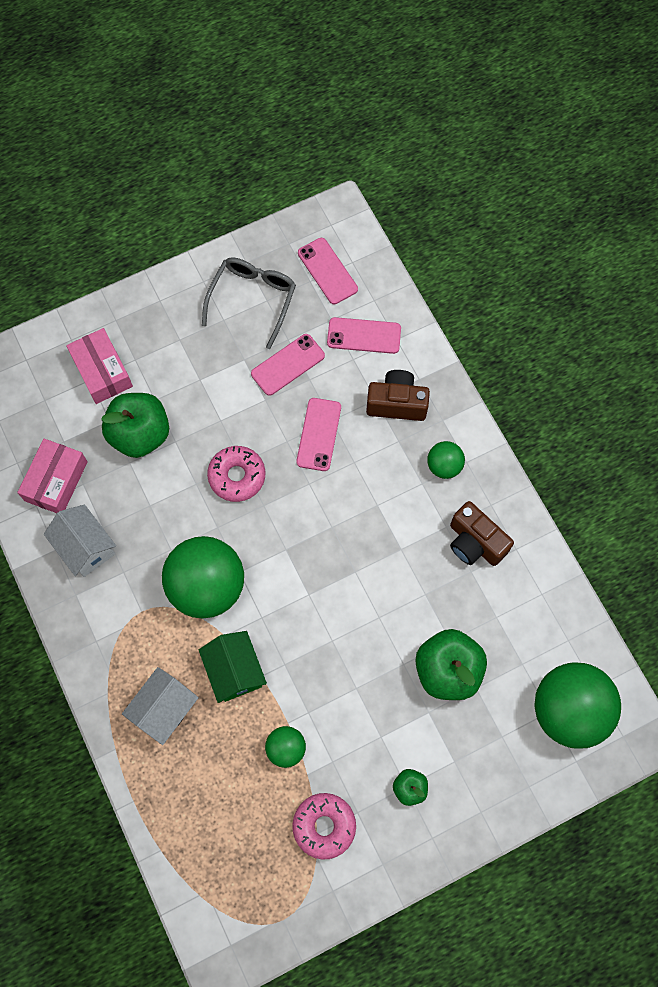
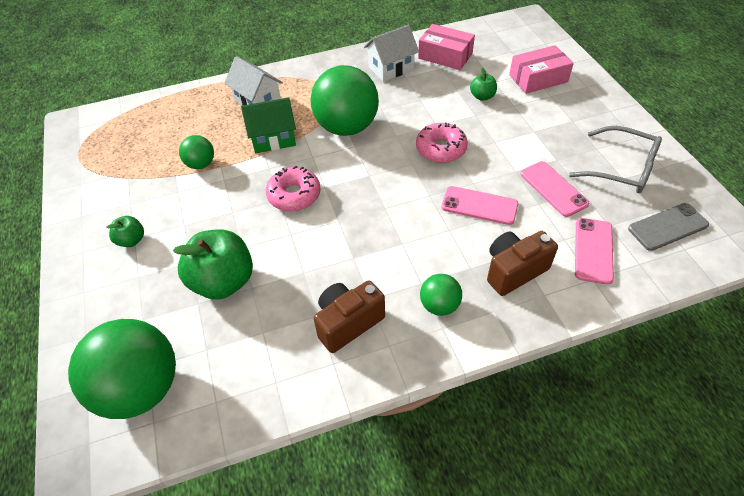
camera: 100 degrees right, 20 degrees down
green apple [101,393,169,458] -> green apple [470,68,497,101], size x0.49
pink donut [292,793,356,860] -> pink donut moved to [266,166,321,211]
pink phone [298,238,358,304] -> grey phone [628,203,709,251]
brown camera [366,370,430,421] -> brown camera turned 135 degrees counterclockwise [487,231,558,296]

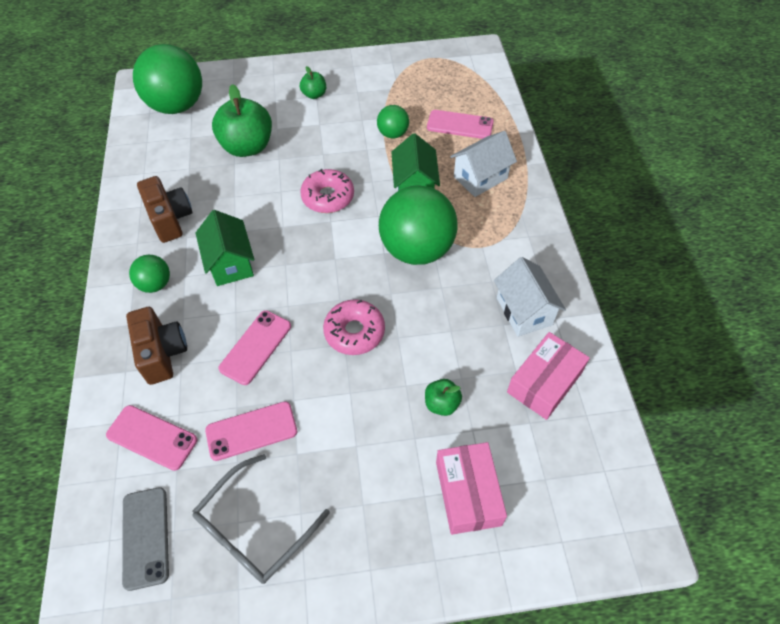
camera: 100 degrees right, 5 degrees up
none -> green house [196,210,254,286]
none -> pink phone [427,110,494,139]

